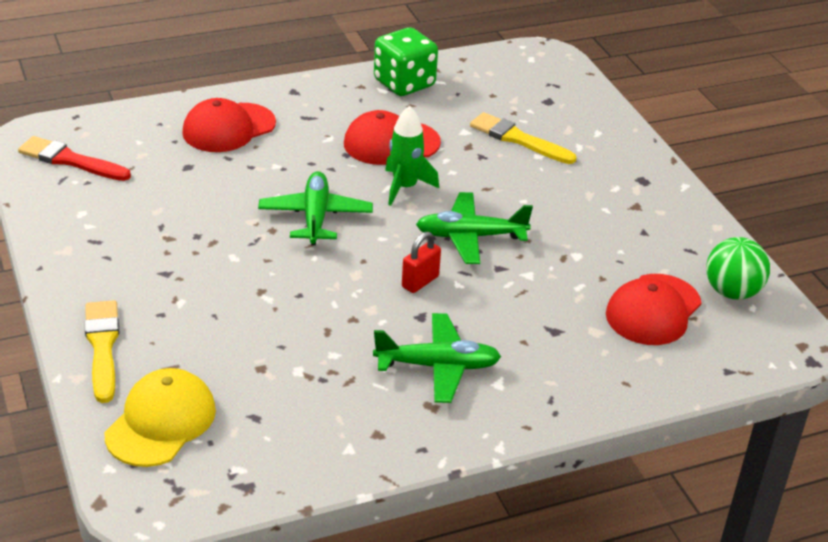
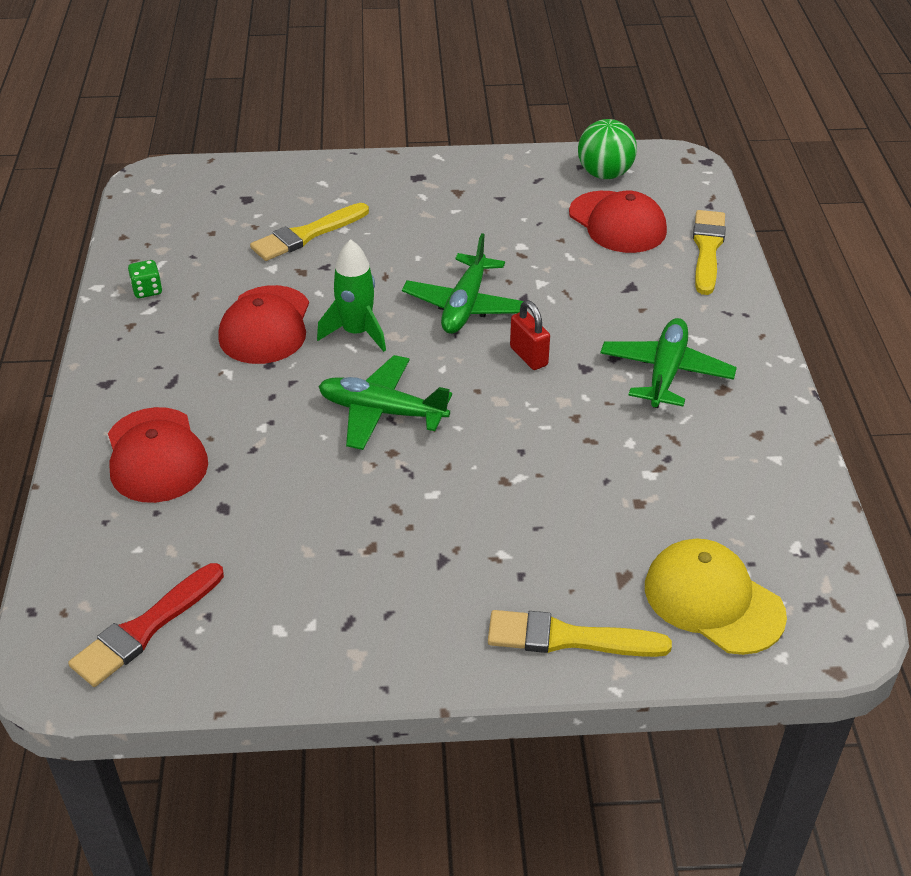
camera: 70 degrees left, 5 degrees up
green dice [374,27,438,96] -> green dice [128,260,162,298], size x0.45
none -> yellow brush [693,210,726,295]

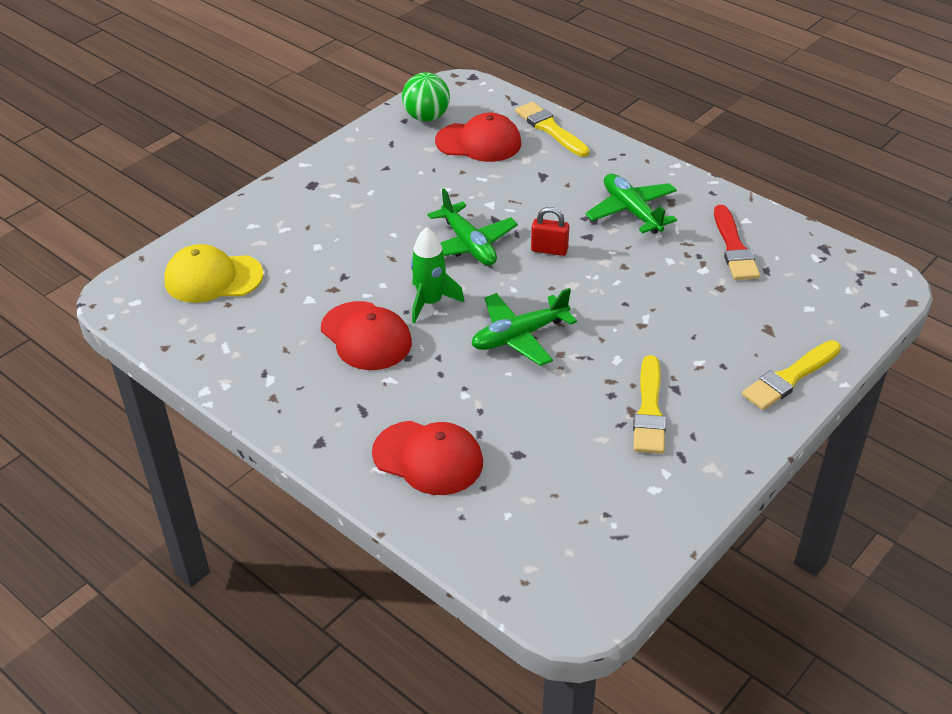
camera: 45 degrees left, 0 degrees up
red brush [68,563,224,687] -> red brush moved to [714,205,760,280]
green dice [128,260,162,298] -> none
yellow brush [250,203,369,261] -> yellow brush moved to [633,355,666,454]
yellow cap [645,538,787,655] -> yellow cap moved to [164,244,264,303]

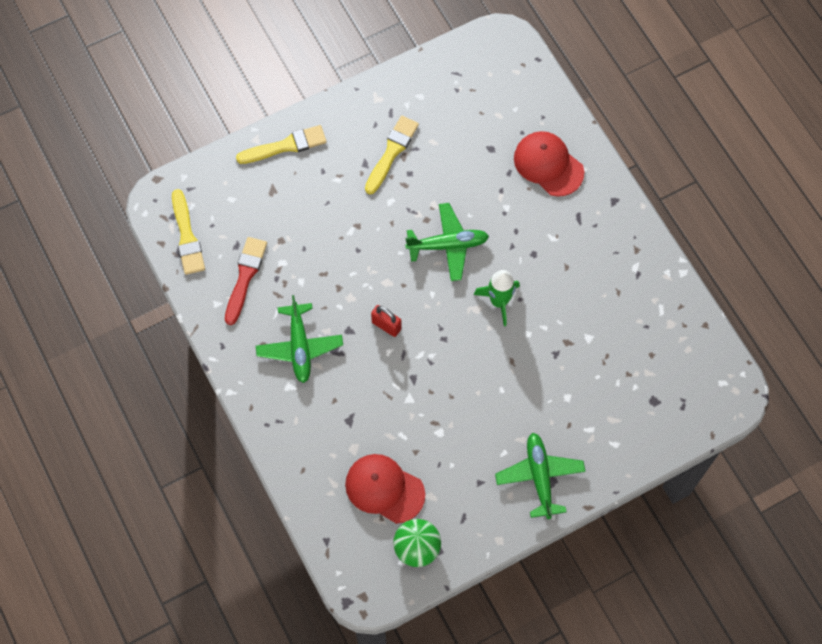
camera: 160 degrees left, 25 degrees up
yellow cap [164,244,264,303] -> none
red cap [321,301,412,370] -> none
green plane [427,188,518,266] -> green plane moved to [495,433,586,519]
yellow brush [515,102,590,157] -> yellow brush moved to [172,189,205,275]

